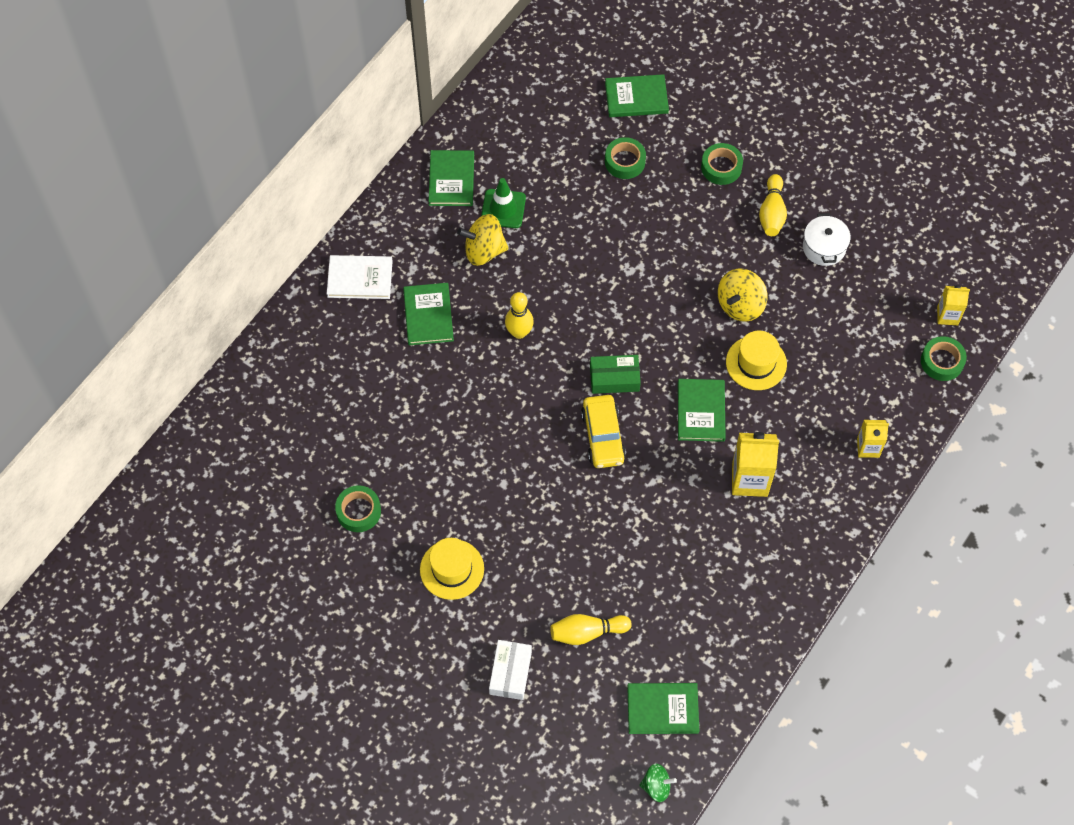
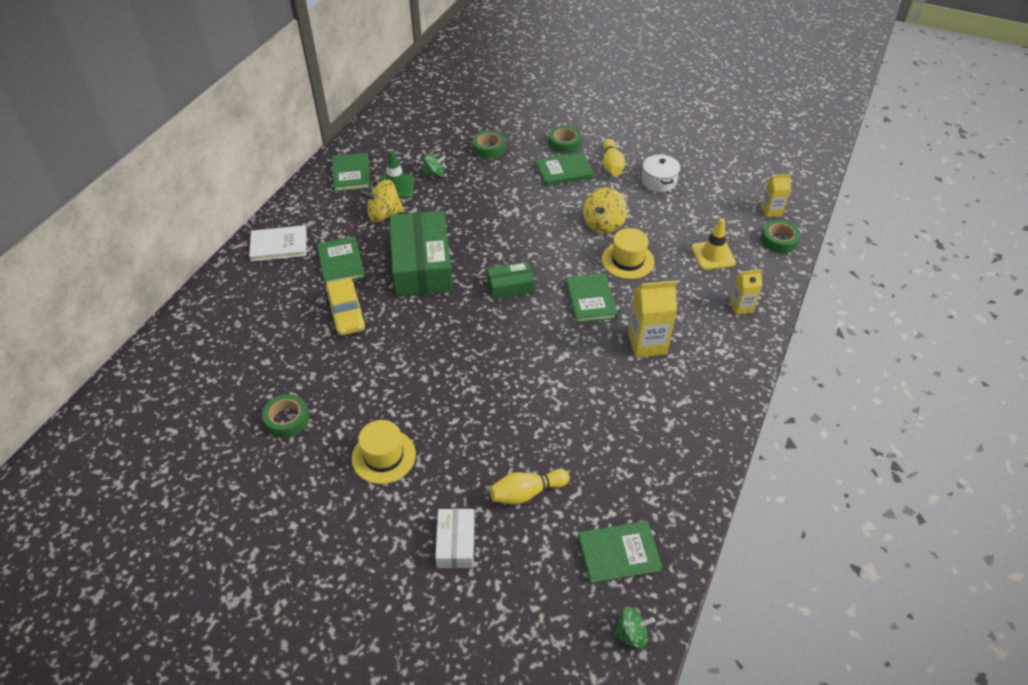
camera: 10 degrees left, 15 degrees down
yellow bowling pin [505,292,534,339] -> green box [389,210,453,297]
yellow car [581,395,626,468] -> yellow car moved to [325,278,367,336]
green book [605,74,669,117] -> green book moved to [536,152,593,186]
none -> green spinning top [422,154,446,177]
none -> yellow traffic cone [691,218,736,270]

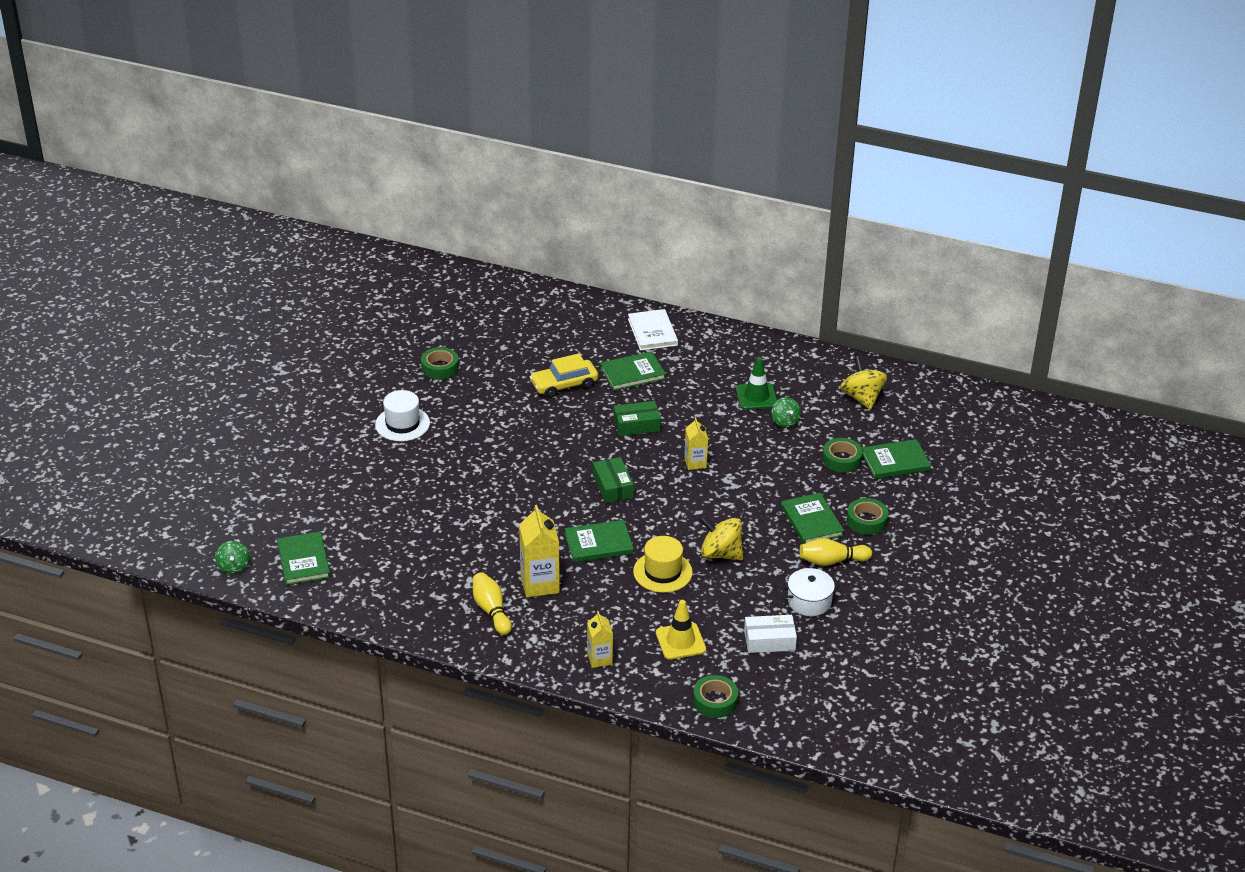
camera: 85 degrees right, 10 degrees down
green book [332,153,371,192] -> green book moved to [862,439,931,479]
yellow hat [352,420,416,484] -> white hat [375,390,430,441]
yellow spinning top [358,180,404,222] -> yellow spinning top moved to [840,356,887,410]
green box [389,210,453,297] -> green box [613,401,661,436], size x0.50
white box [435,509,475,568] -> white box moved to [744,615,797,653]
yellow bowling pin [490,469,570,504] -> yellow bowling pin moved to [473,572,512,635]
yellow carton [761,174,791,217] -> yellow carton moved to [684,417,708,470]

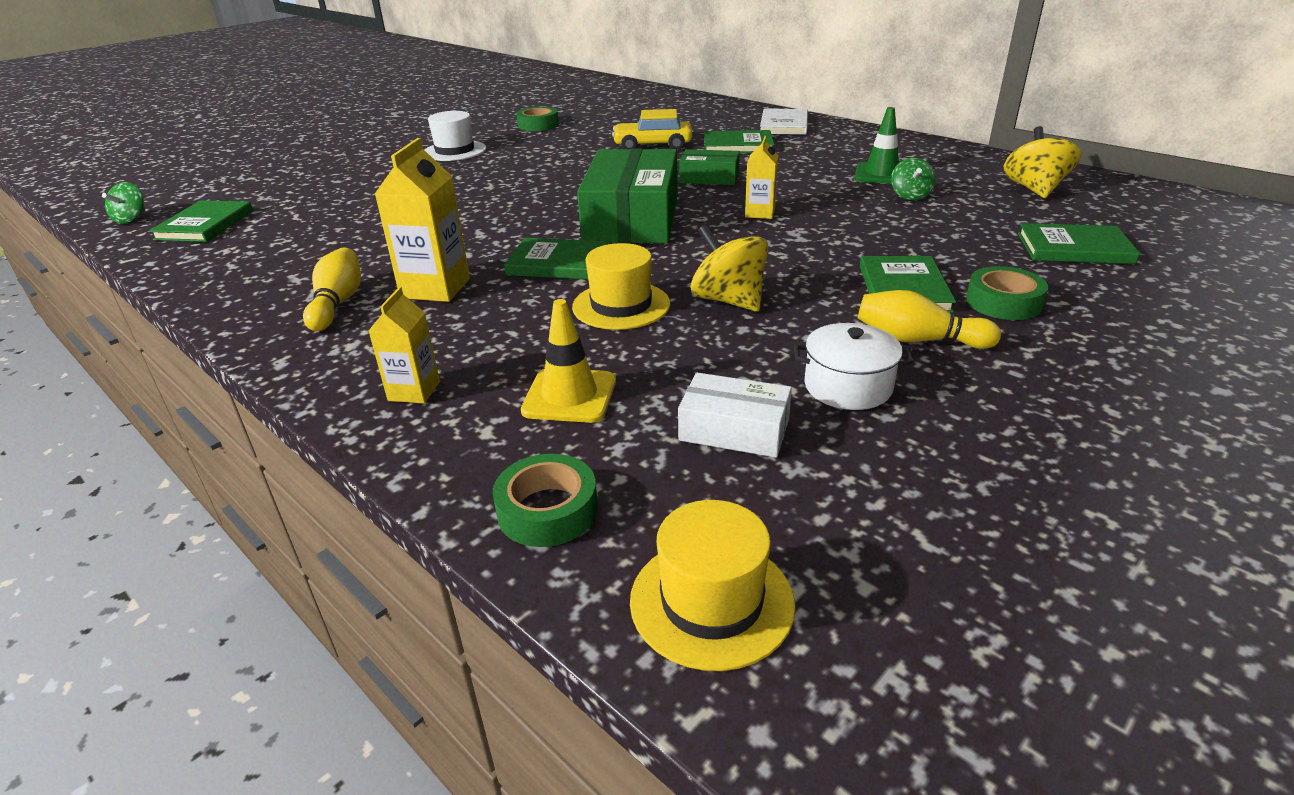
camera: 25 degrees right, 5 degrees down
green box [593,457,634,503] -> green box [577,149,678,243], size x2.01
green tape [822,438,863,473] -> none
none -> yellow hat [630,500,796,671]

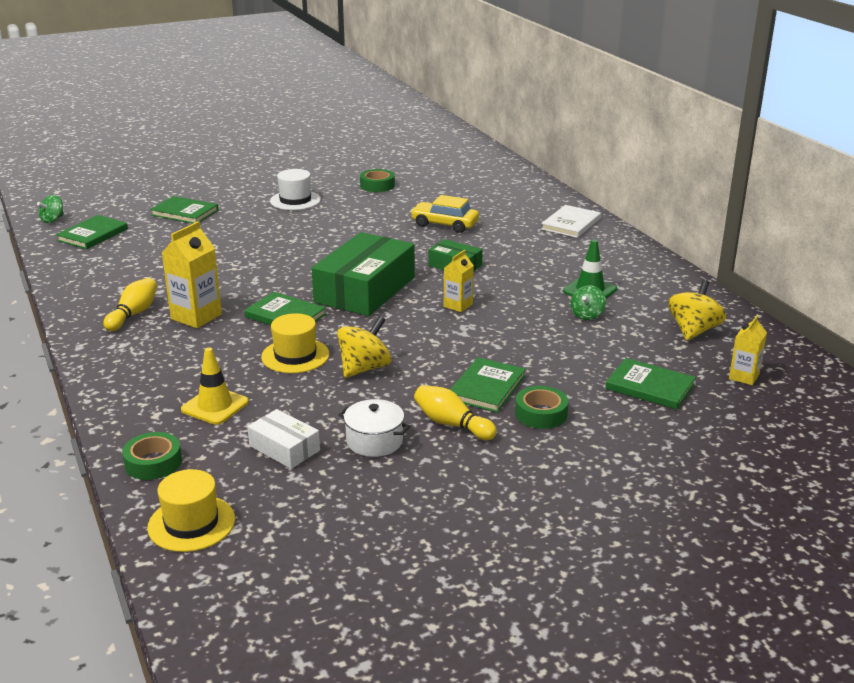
camera: 20 degrees right, 5 degrees down
yellow carton [369,287,440,404] -> yellow carton moved to [729,315,767,385]
yellow spinning top [691,224,768,312] -> yellow spinning top turned 60 degrees clockwise [337,316,392,378]
green book [704,130,774,153] -> green book moved to [150,196,219,224]

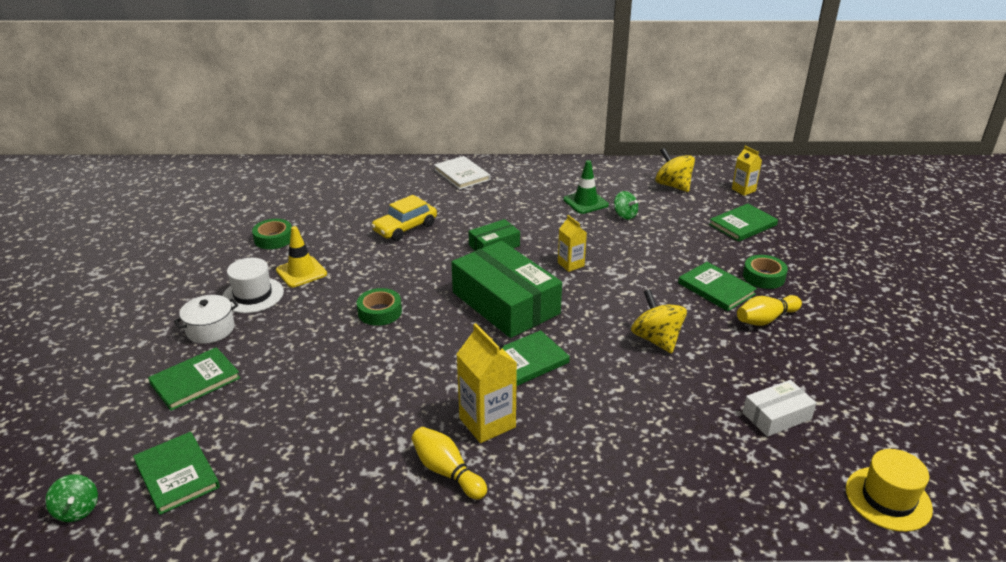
camera: 65 degrees left, 5 degrees up
green tape [122,432,182,480] -> green tape moved to [357,288,402,326]
yellow traffic cone [181,347,249,425] -> yellow traffic cone moved to [276,226,327,287]
yellow hat [261,313,329,373] -> none
white pot [339,399,410,457] -> white pot moved to [174,295,238,344]

